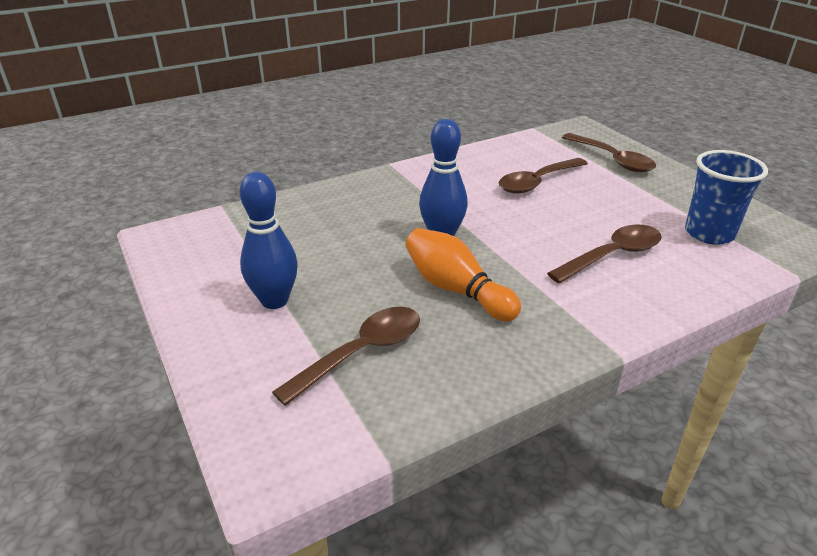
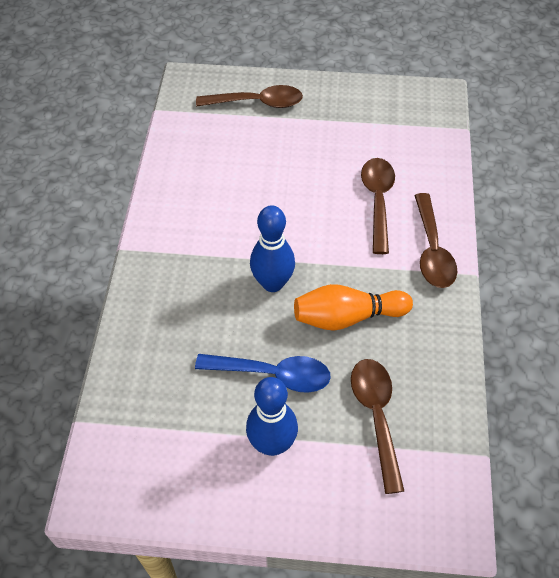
camera: 55 degrees left, 20 degrees up
brown spoon [499,158,588,194] -> brown spoon moved to [414,193,457,288]
blue cup [685,150,768,245] -> none
none -> blue spoon [195,354,331,393]

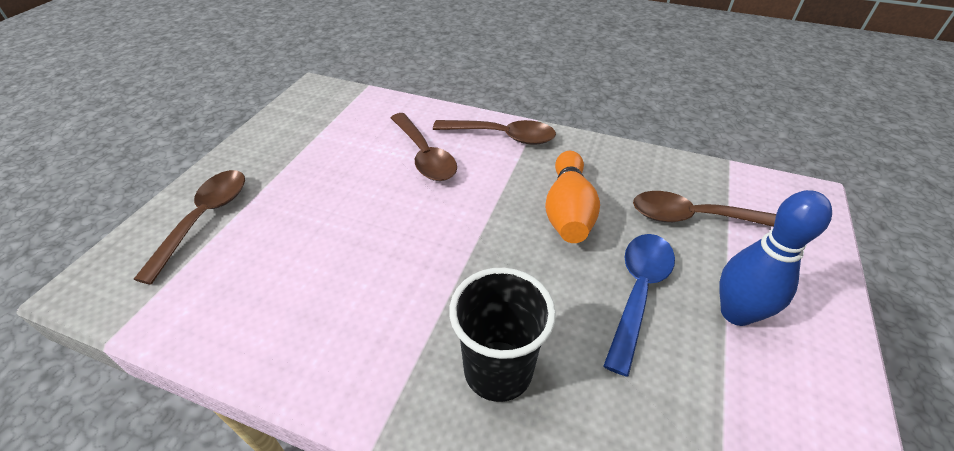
camera: 75 degrees left, 10 degrees down
blue bowling pin [250,205,295,292] -> none
brown spoon [361,158,395,254] -> brown spoon turned 135 degrees counterclockwise [391,113,457,181]
none -> black cup [449,268,556,402]

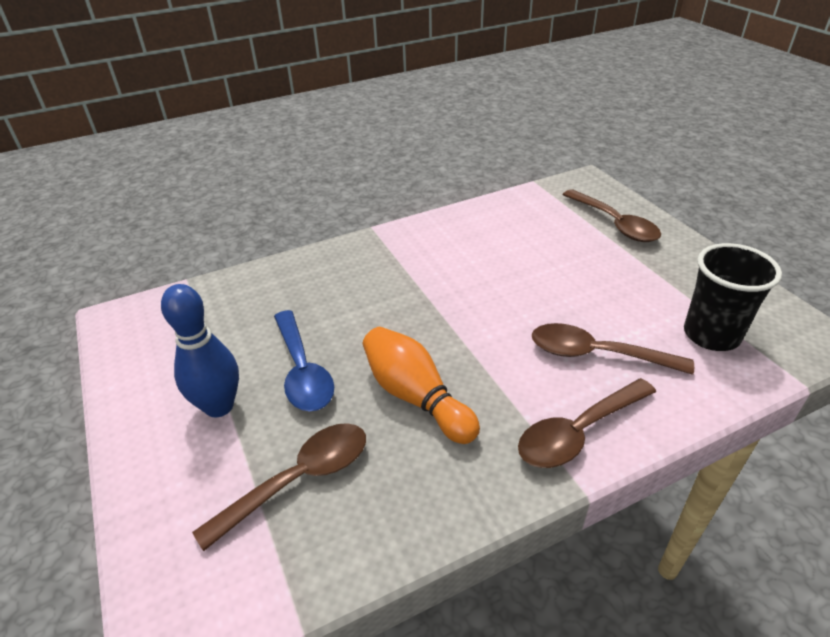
camera: 135 degrees right, 5 degrees down
black cup [449,268,556,402] -> black cup moved to [684,243,782,351]

